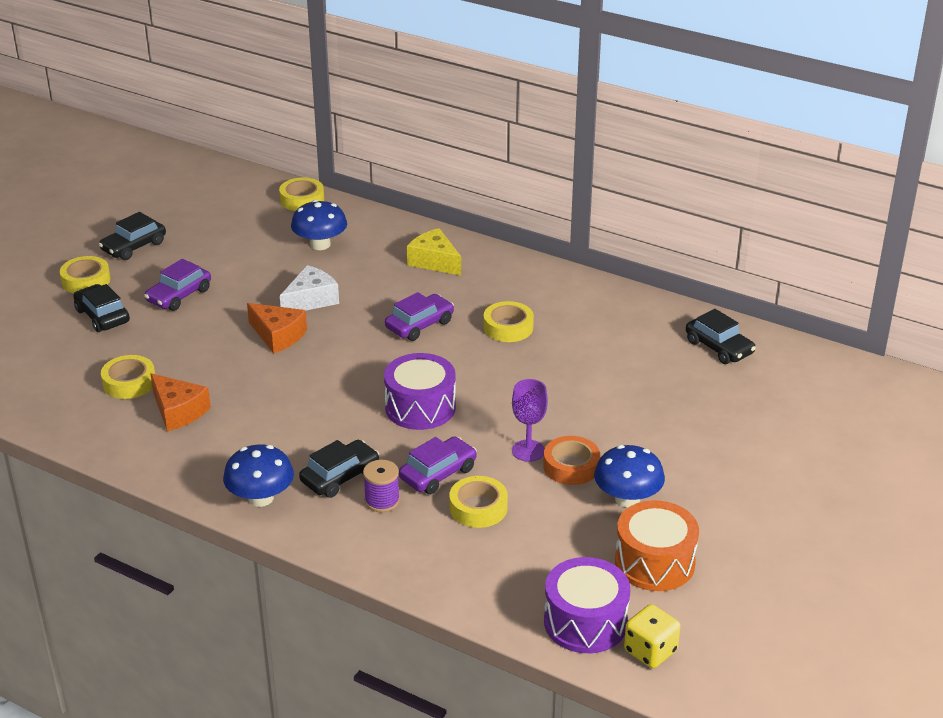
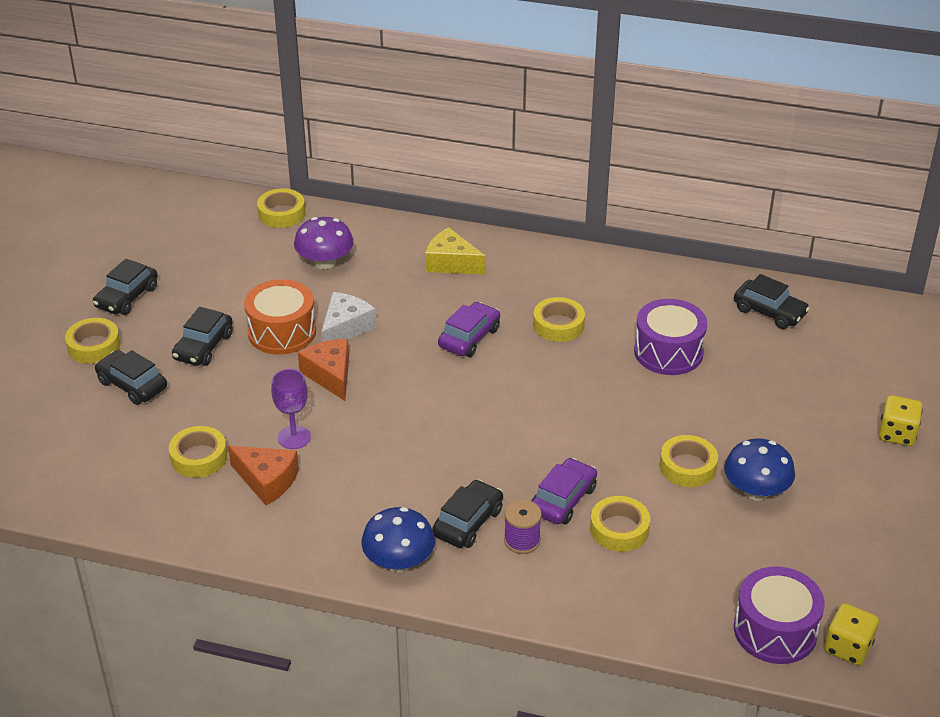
camera: 15 degrees left, 5 degrees up
purple car [144,259,211,311] -> black car [172,307,233,366]
orange cheese [247,303,307,354] -> orange cheese turned 135 degrees counterclockwise [298,339,349,401]
blue mushroom [291,200,347,250] -> purple mushroom [294,217,354,270]
purple drum [384,353,456,430] -> purple drum moved to [634,299,707,375]
purple goblet [512,379,548,462] -> purple goblet moved to [271,369,311,449]
orange tape [543,436,600,485] -> yellow tape [660,435,718,487]
orange drum [615,500,699,591] -> orange drum moved to [244,279,316,354]
none -> yellow dice [879,395,923,446]

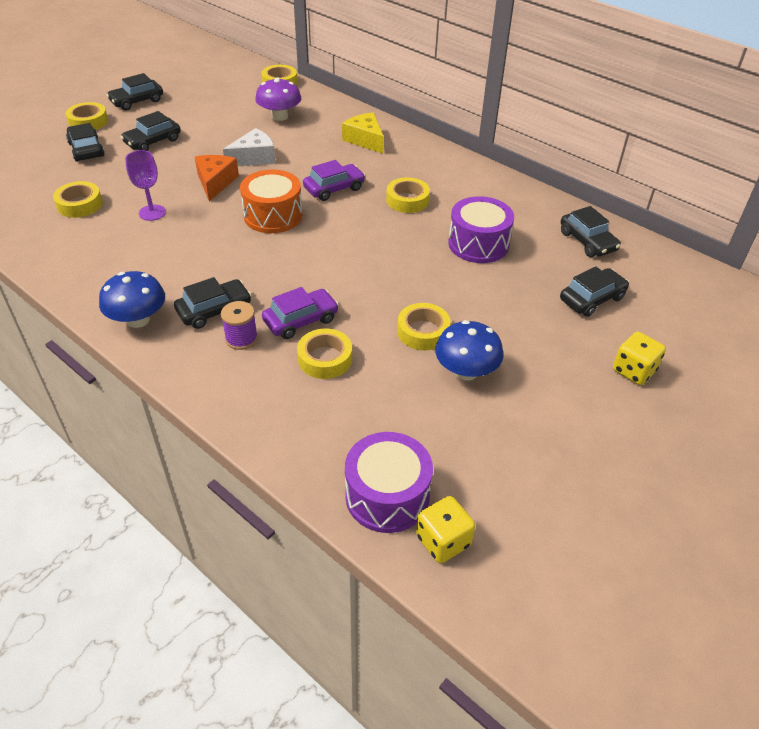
camera: 25 degrees right, 5 degrees up
orange cheese [228,446,299,505] -> none
orange drum [244,279,316,354] -> orange drum moved to [240,169,303,233]
none -> black car [560,266,629,317]

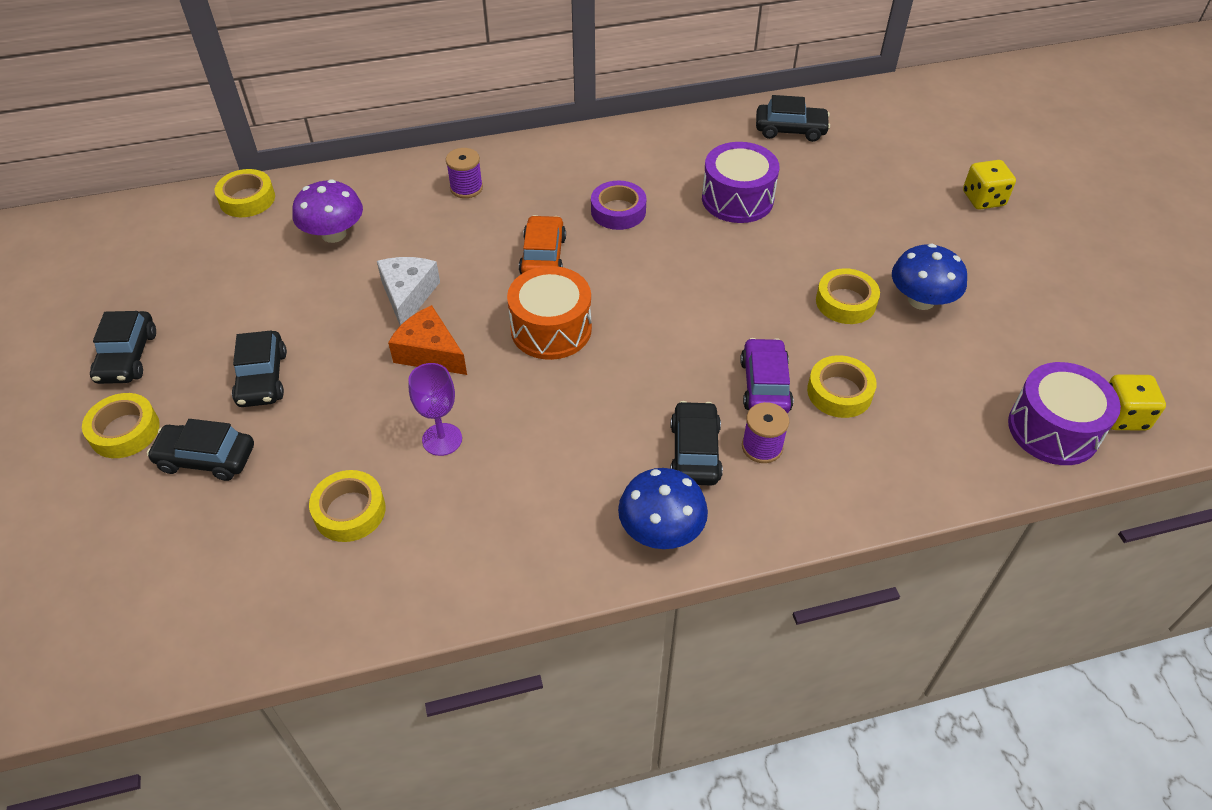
camera: 55 degrees left, 5 degrees up
purple car [303,160,365,201] -> orange car [519,215,566,274]
yellow cheese [342,112,384,153] -> purple spool [446,148,483,198]
yellow tape [386,178,430,213] -> purple tape [591,181,646,230]
black car [560,266,629,317] -> none

